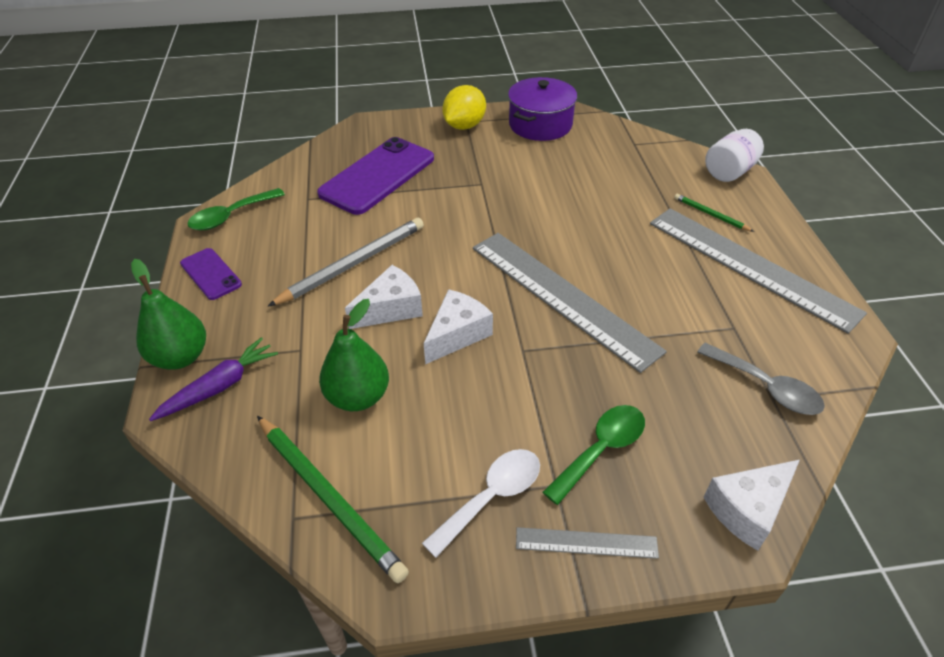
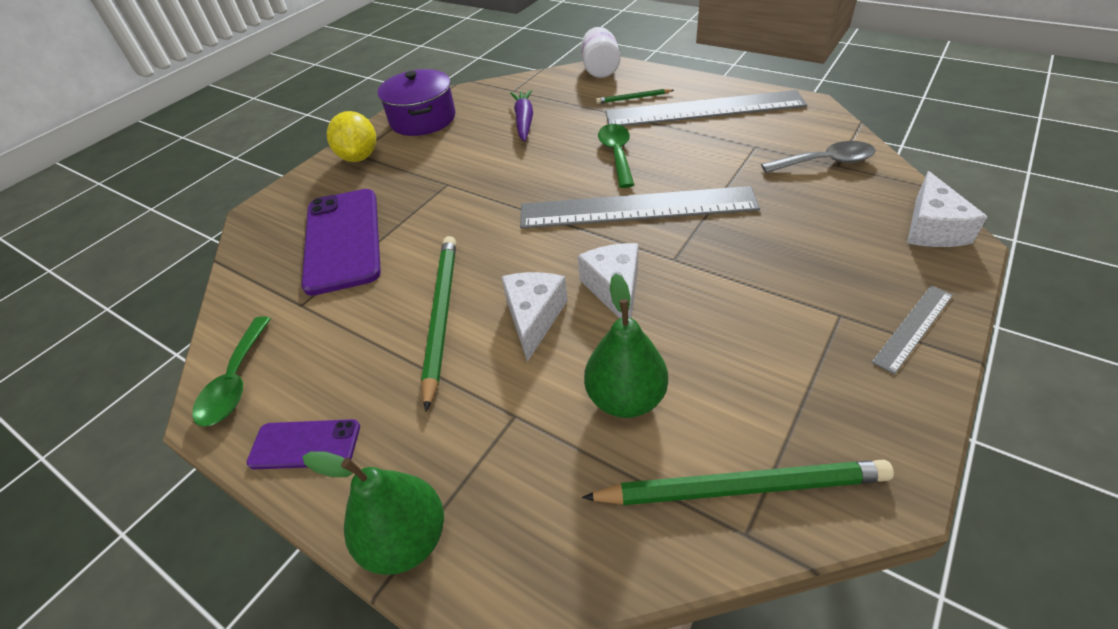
camera: 45 degrees left, 0 degrees up
purple carrot [149,337,278,421] -> purple carrot moved to [510,90,533,142]
grey pencil [268,218,424,307] -> green pencil [421,236,456,411]
white spoon [422,449,540,558] -> none
green spoon [543,405,645,505] -> green spoon moved to [598,124,634,188]

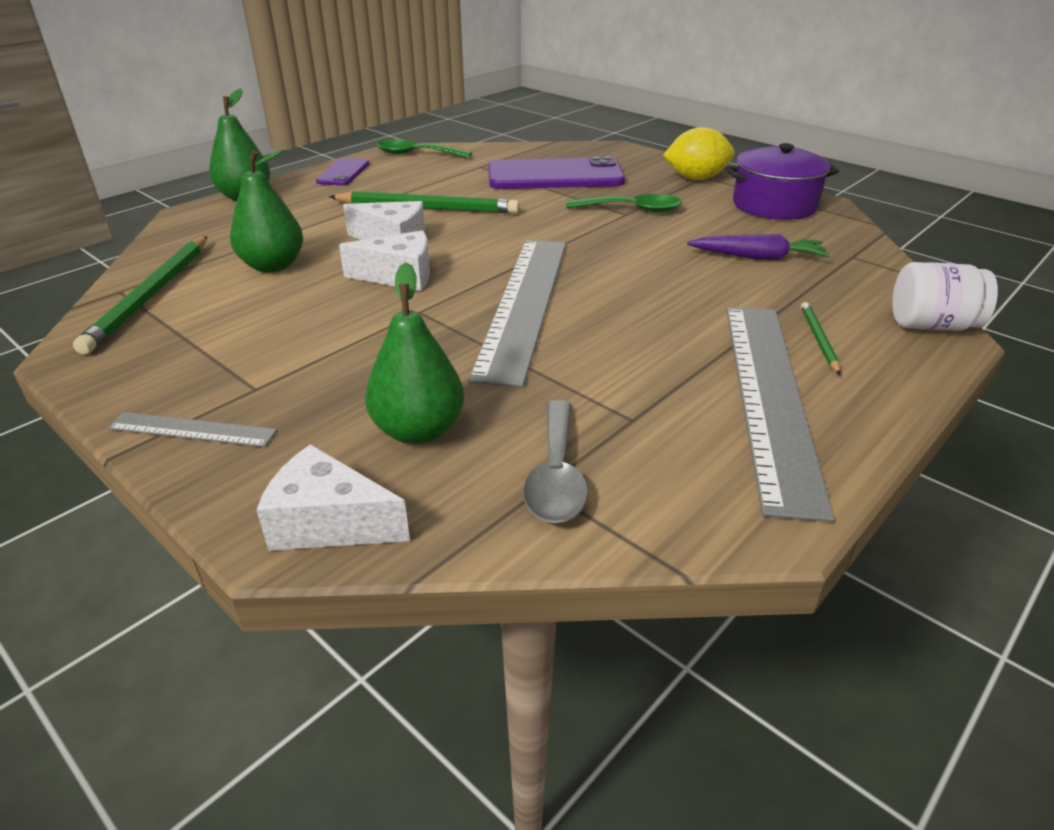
camera: 95 degrees right, 10 degrees down
green spoon [598,124,634,188] -> green spoon moved to [566,194,682,212]
grey ruler [872,285,953,374] -> grey ruler turned 45 degrees counterclockwise [107,412,277,447]
none -> green pear [365,262,464,444]

